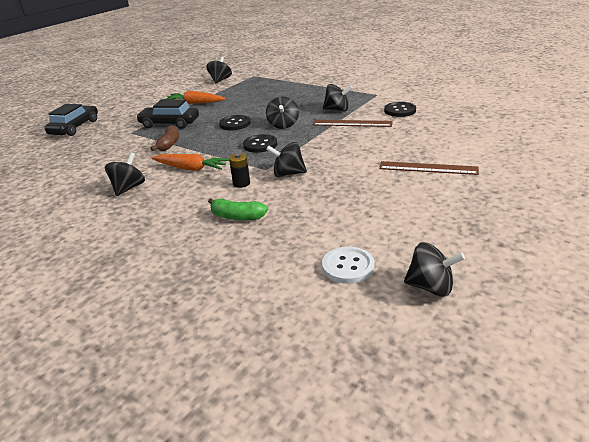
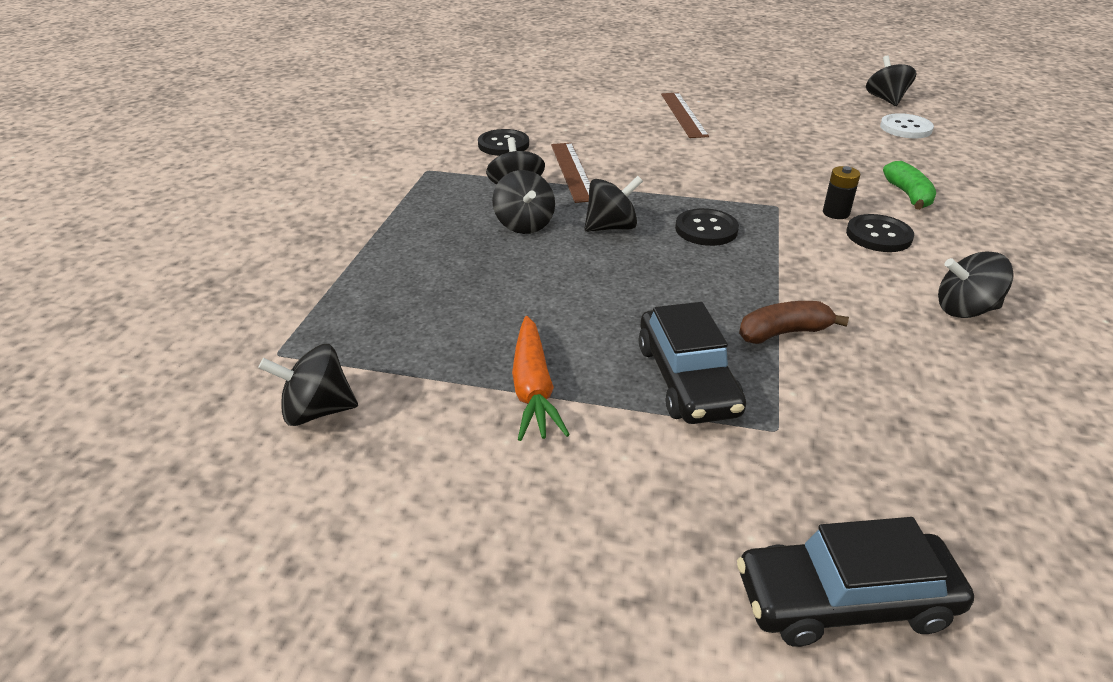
camera: 115 degrees left, 5 degrees up
orange carrot [152,154,229,171] -> none
black button [219,115,251,130] -> black button moved to [846,214,914,252]
black spinning top [266,142,307,177] -> black spinning top moved to [492,170,555,234]

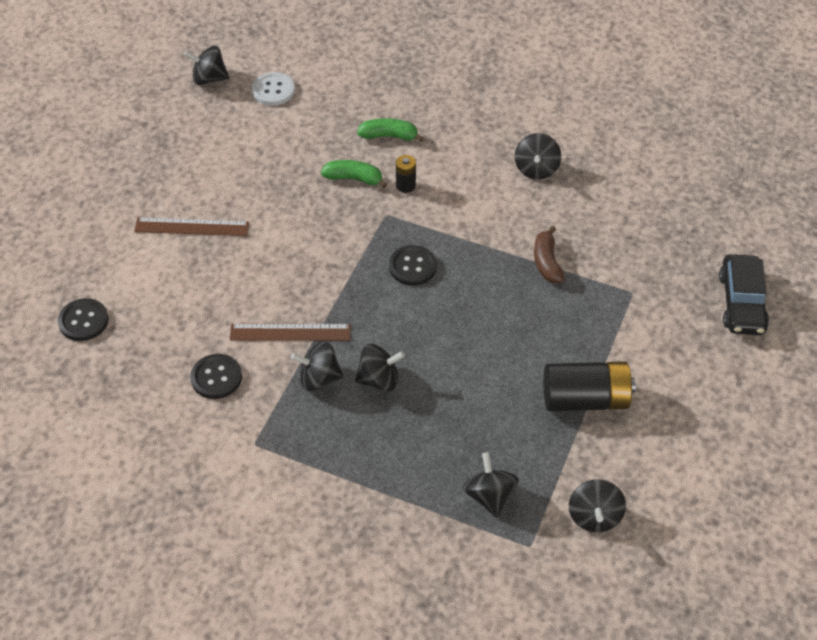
camera: 80 degrees left, 15 degrees up
orange carrot [512,316,570,441] -> black battery [544,361,636,411]
black spinning top [584,176,643,232] -> black spinning top moved to [463,452,519,518]
black car [639,302,746,424] -> none
black button [846,214,914,252] -> black button moved to [58,298,109,341]
none -> green banana [321,160,387,188]

